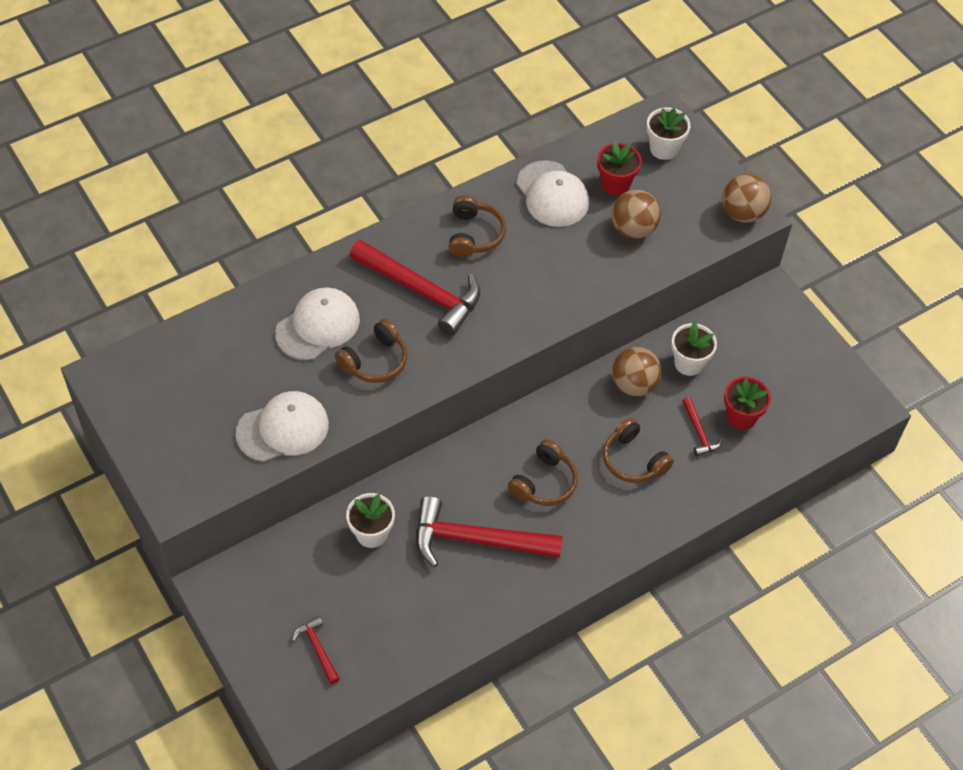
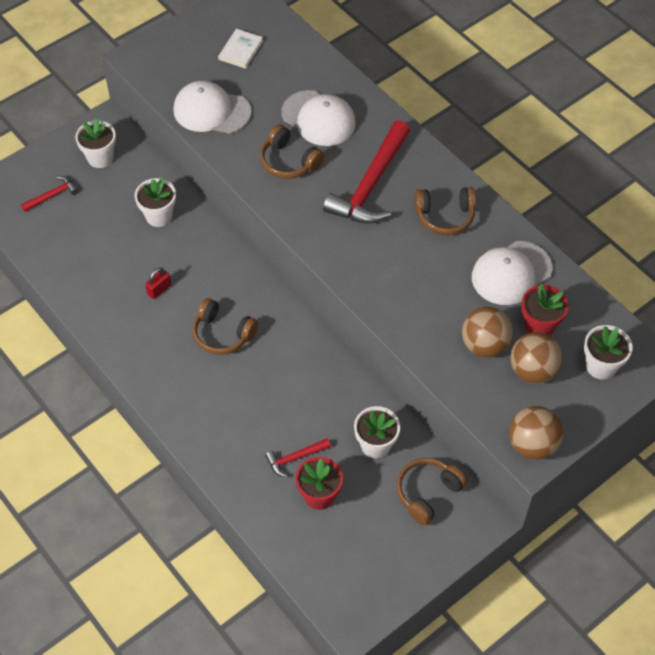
camera: 85 degrees right, 0 degrees up
white cap [235,391,329,462] -> white cap turned 135 degrees clockwise [174,81,252,134]
red hammer [416,496,563,567] -> red padlock [145,267,171,299]
brown headphones [603,418,674,483] -> brown headphones moved to [397,458,467,525]
brown ball [612,347,662,396] -> brown ball moved to [510,332,563,384]
none -> white flower pot [75,118,116,168]
none -> white book [218,29,263,69]

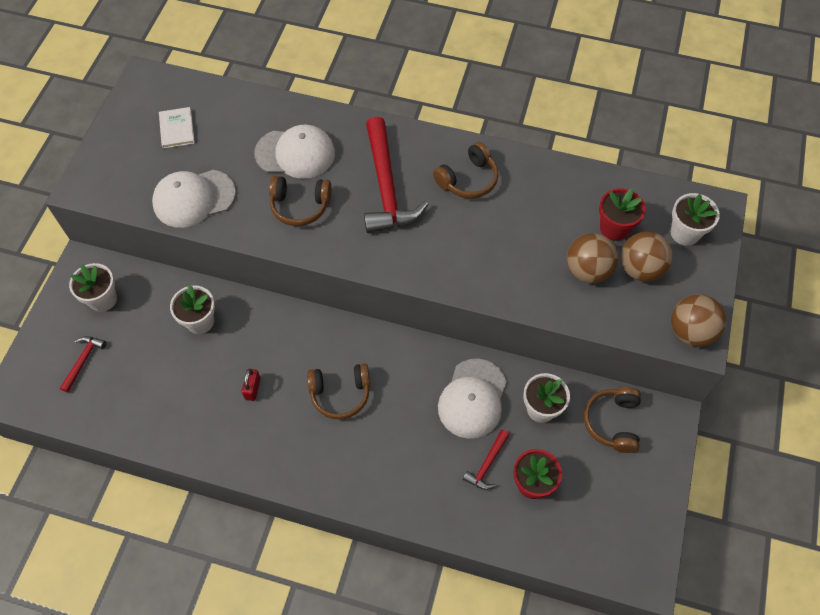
camera: 35 degrees left, 5 degrees up
white cap [472,241,553,305] -> white cap moved to [438,359,507,439]

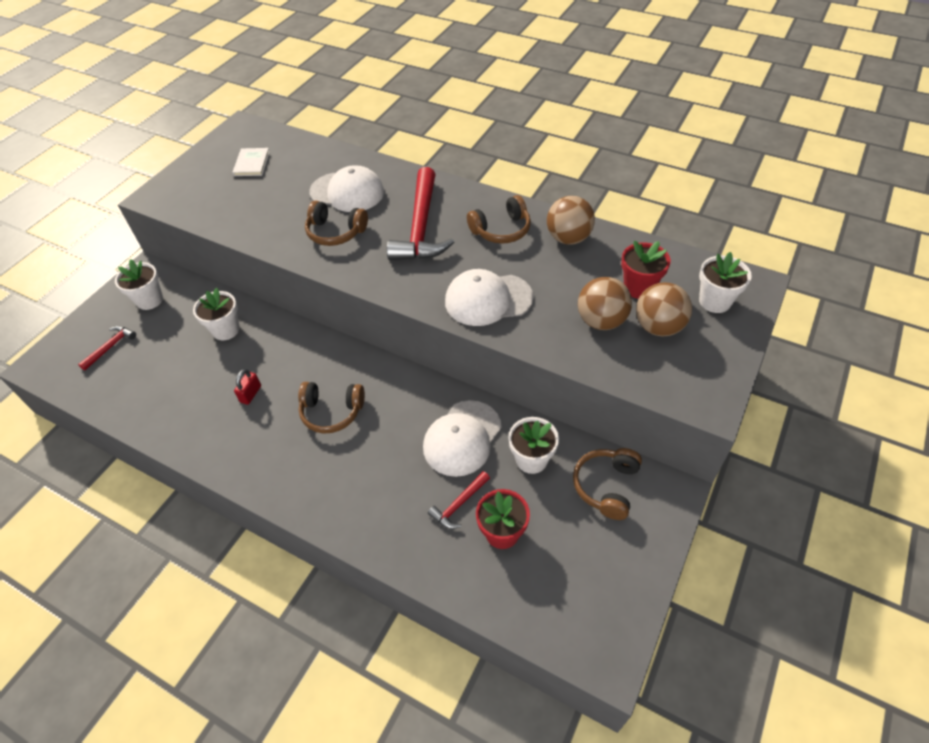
camera: 15 degrees right, 10 degrees down
white cap [152,170,236,228] -> white cap moved to [445,269,534,326]
brown ball [671,294,726,347] -> brown ball moved to [547,196,595,245]

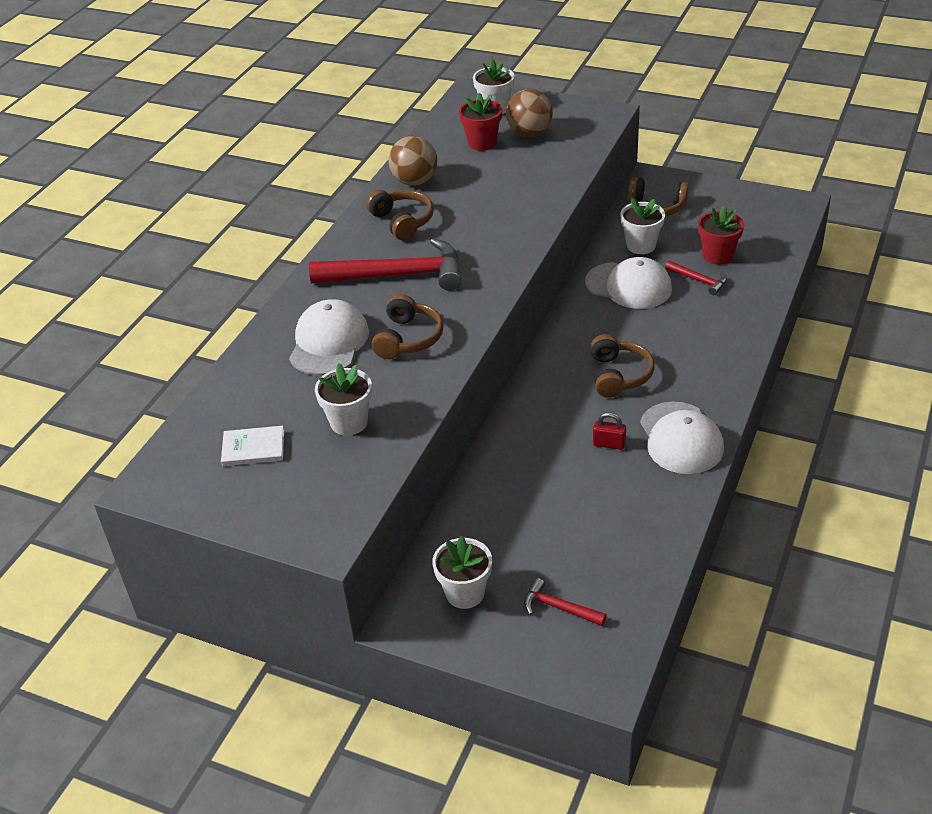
camera: 95 degrees left, 10 degrees down
white flower pot [193,288,240,340] -> white flower pot moved to [315,363,372,436]
white cap [445,269,534,326] -> white cap moved to [640,401,724,474]
brown ball [578,277,632,330] -> none

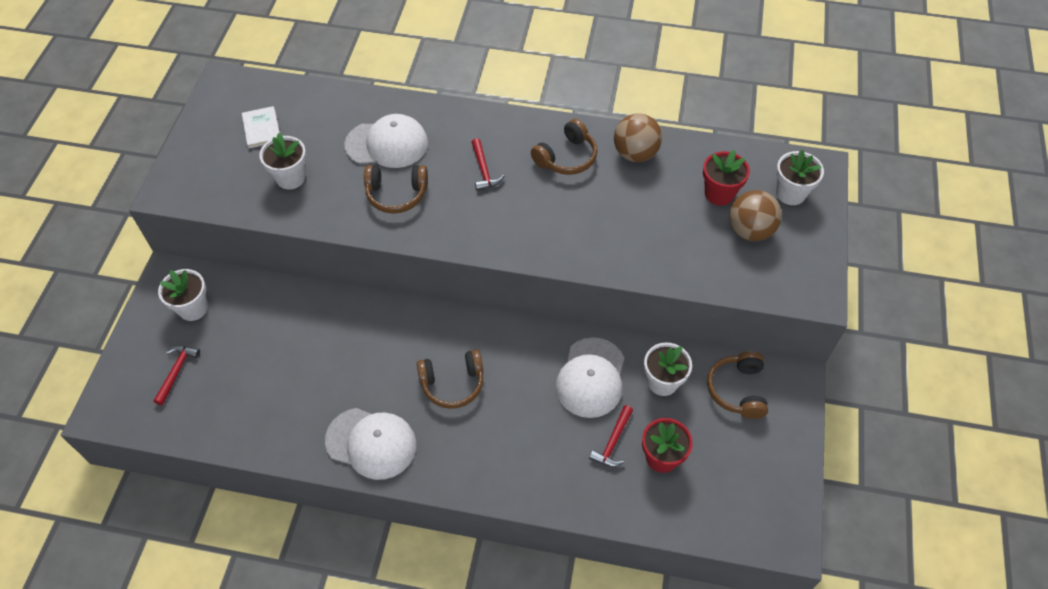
camera: 75 degrees right, 15 degrees up
red hammer [309,238,461,291] -> red hammer [472,138,504,191], size x0.46
red padlock [593,412,626,450] -> none
white cap [640,401,724,474] -> white cap turned 135 degrees counterclockwise [325,408,416,480]

